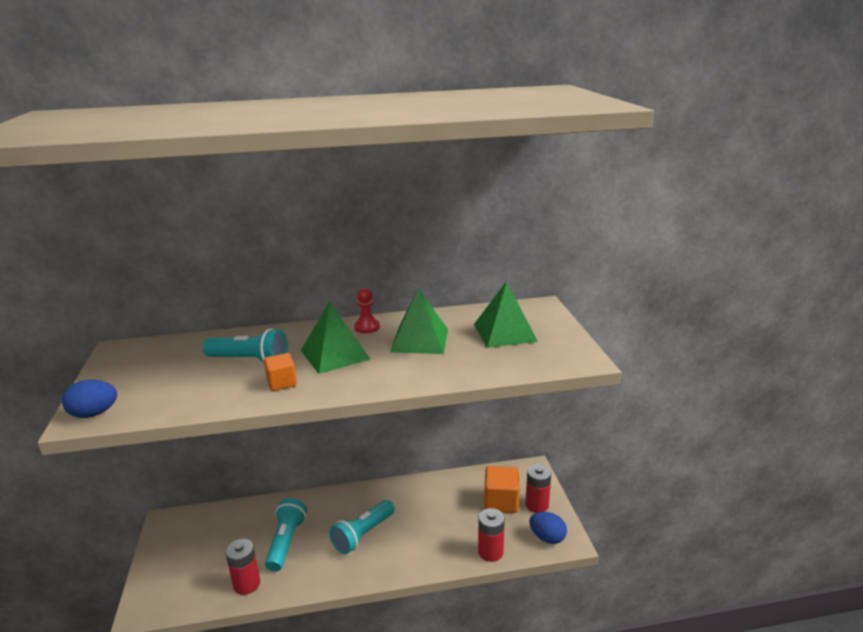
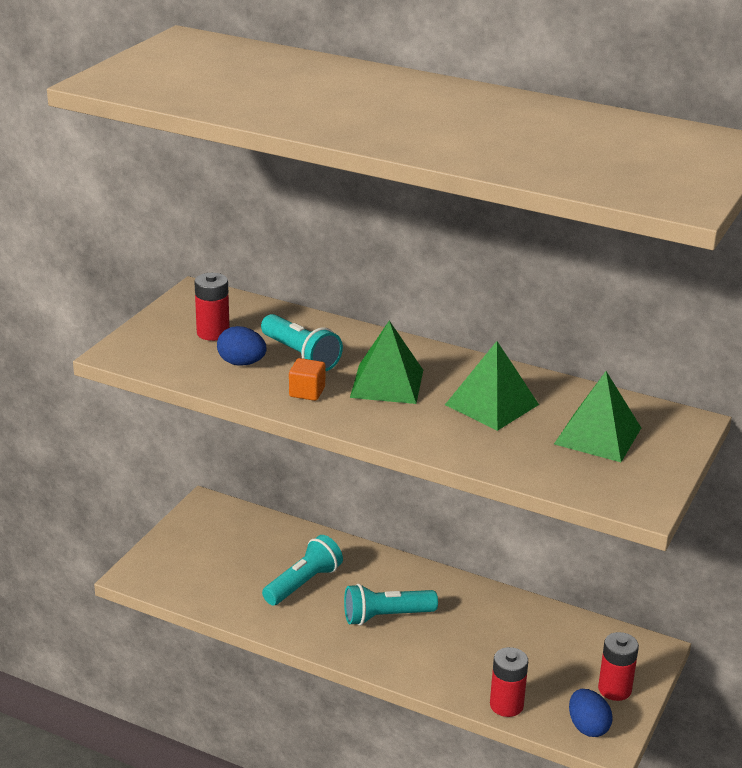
camera: 35 degrees right, 5 degrees up
blue egg [62,379,117,418] -> blue egg moved to [217,326,267,366]
red battery [225,539,260,595] -> red battery moved to [194,273,230,341]
red pawn [354,288,380,334] -> none
orange cube [484,466,519,513] -> none

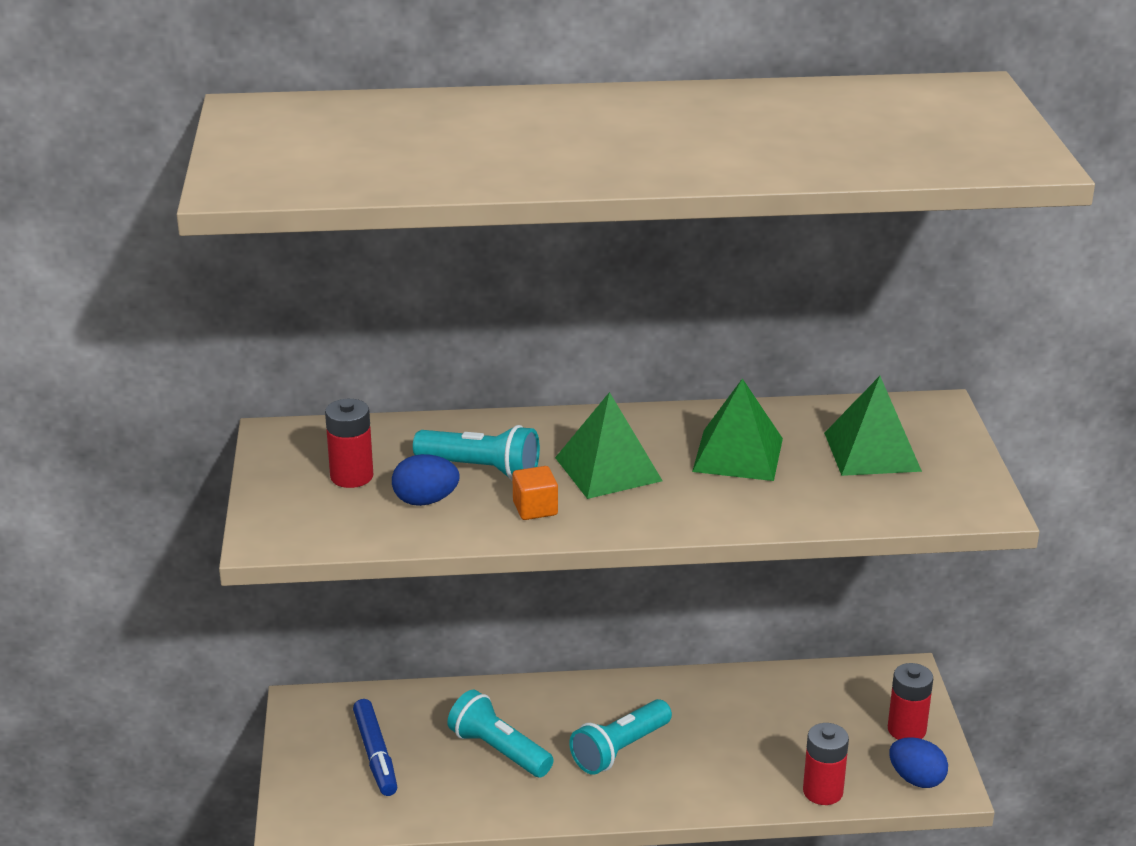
camera: 30 degrees left, 0 degrees up
turquoise flashlight [262,535,343,605] -> turquoise flashlight turned 60 degrees counterclockwise [447,690,554,777]
none -> blue marker [353,699,397,796]

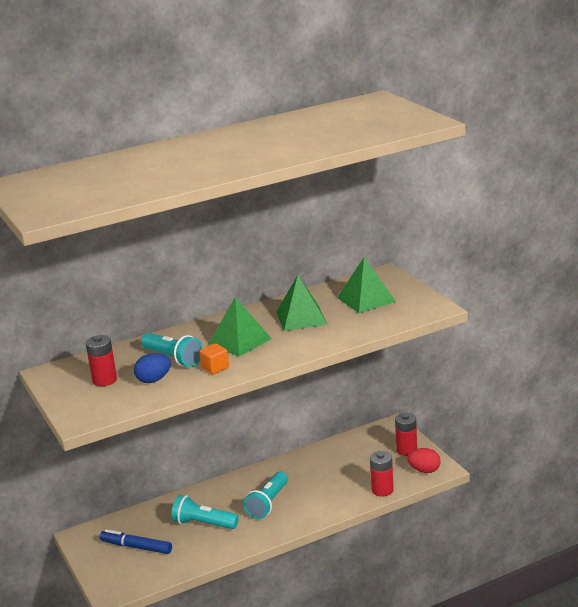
camera: 20 degrees left, 5 degrees down
blue marker [353,699,397,796] -> blue marker turned 150 degrees clockwise [100,529,172,554]
turquoise flashlight [413,425,540,481] -> turquoise flashlight turned 45 degrees clockwise [141,333,203,367]
blue egg [889,737,948,788] -> red egg [407,448,440,473]

